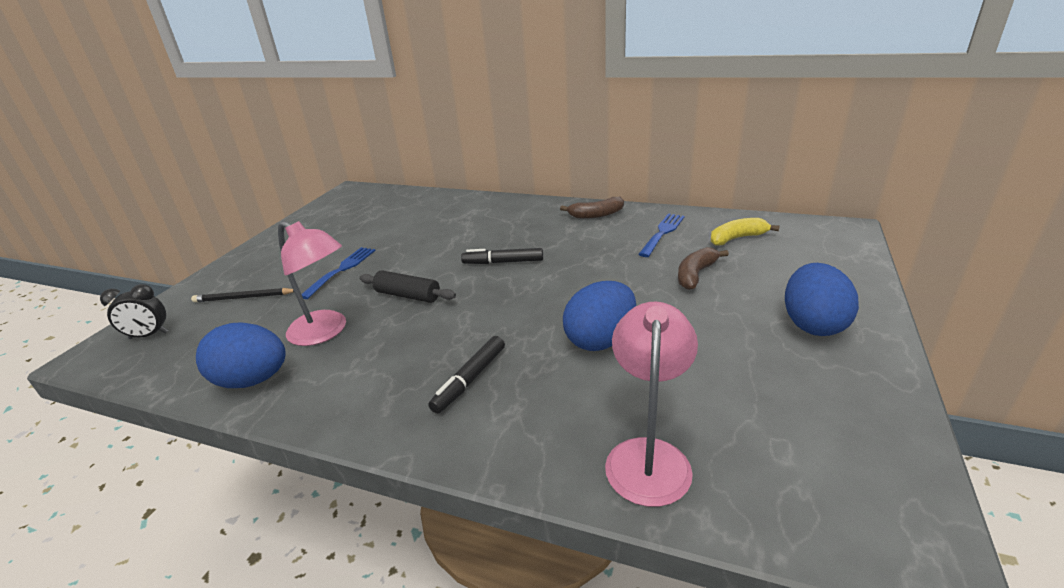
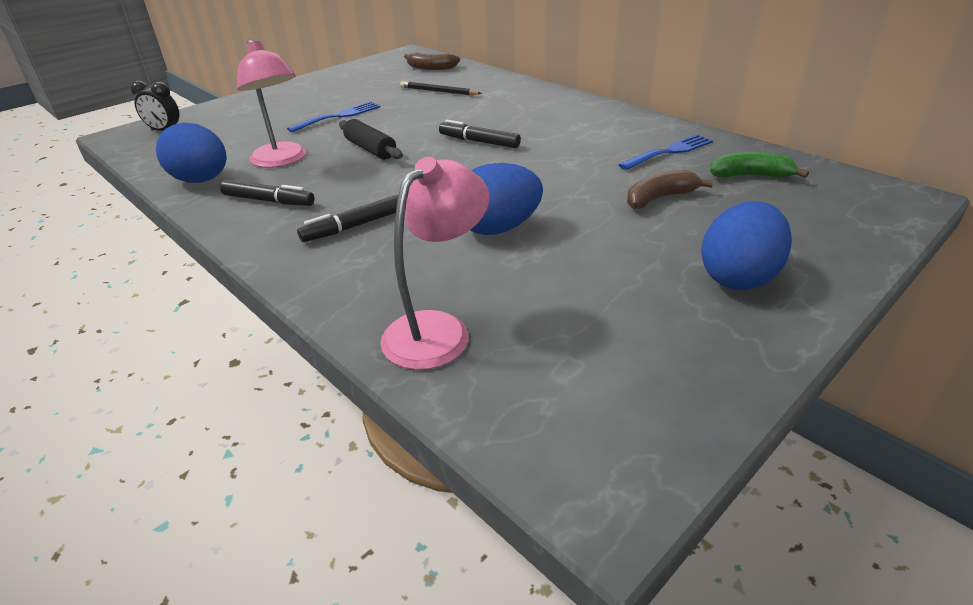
camera: 25 degrees right, 5 degrees up
black pencil [191,288,294,302] -> black pencil moved to [400,81,482,95]
brown banana [560,197,624,219] -> brown banana moved to [404,53,460,70]
yellow banana [711,218,780,246] -> green banana [710,152,809,178]
none -> black marker [220,180,315,206]

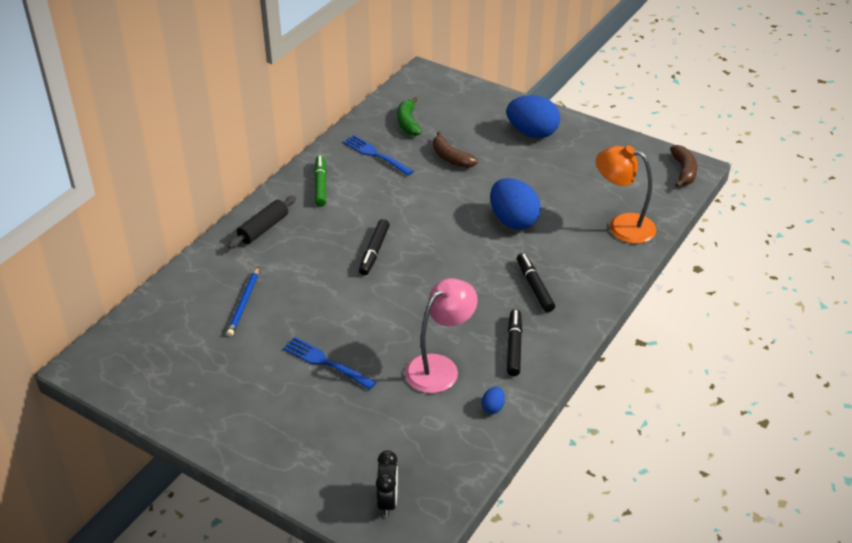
camera: 105 degrees left, 5 degrees up
blue egg [156,123,227,183] -> blue egg [482,386,505,414], size x0.42
black marker [297,195,398,242] -> black marker turned 150 degrees counterclockwise [517,253,555,312]
black rolling pin [339,119,403,159] -> black rolling pin moved to [228,196,296,249]
pink lamp [380,157,489,370] -> orange lamp [596,145,656,244]
black pencil [400,81,482,95] -> blue pencil [226,266,259,337]
brown banana [404,53,460,70] -> brown banana moved to [670,145,697,188]
none -> green marker [314,156,327,207]

